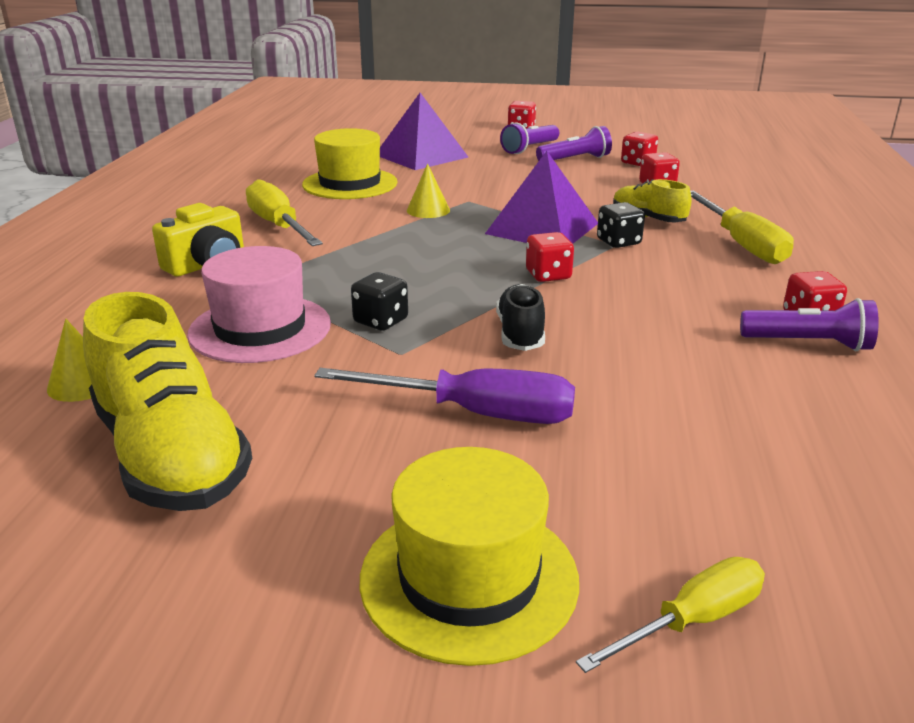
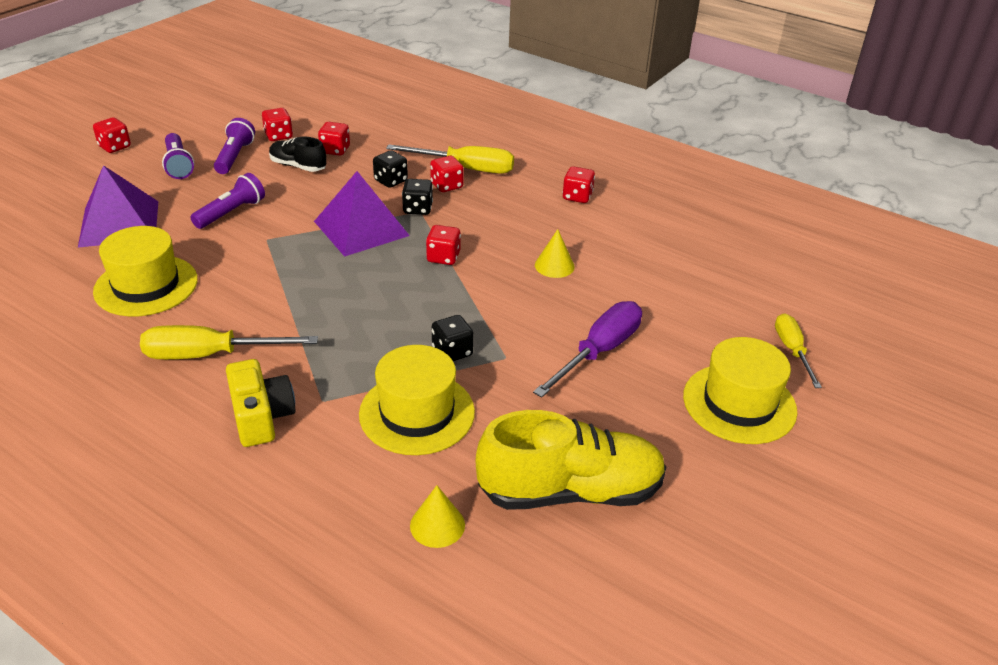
camera: 65 degrees left, 10 degrees up
pink hat [187,246,331,363] -> yellow hat [359,345,475,455]
yellow cone [407,163,450,218] -> yellow cone moved to [535,229,575,278]
black shoe [496,284,545,351] -> black shoe moved to [269,137,326,172]
yellow shoe [613,179,692,222] -> black dice [373,150,408,188]
purple flashlight [740,298,879,351] -> purple flashlight moved to [190,173,265,229]
none -> red dice [430,156,464,192]

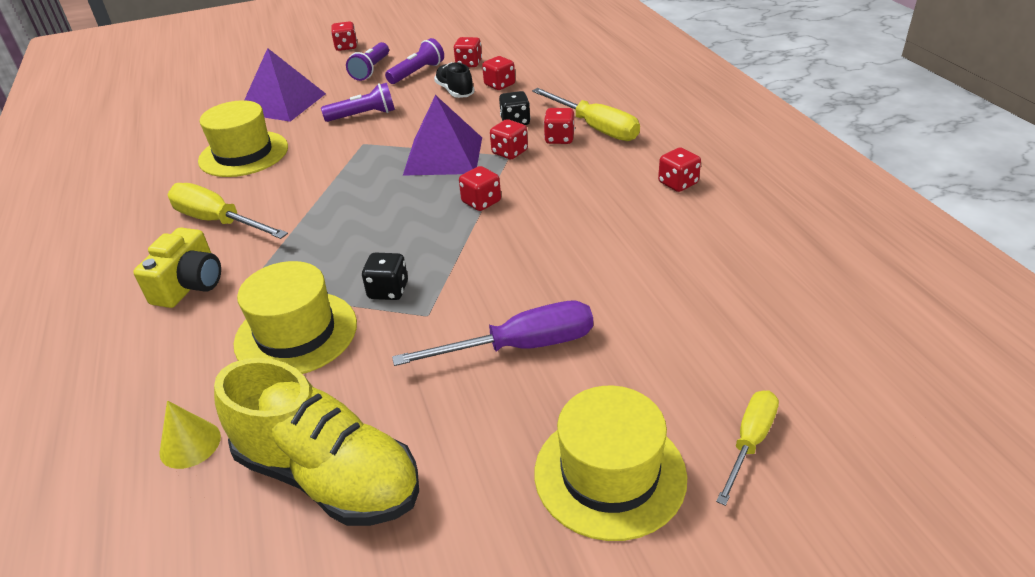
camera: 40 degrees right, 0 degrees up
black dice [402,179,433,215] -> red dice [490,119,528,159]
yellow cone [535,229,575,278] -> none

